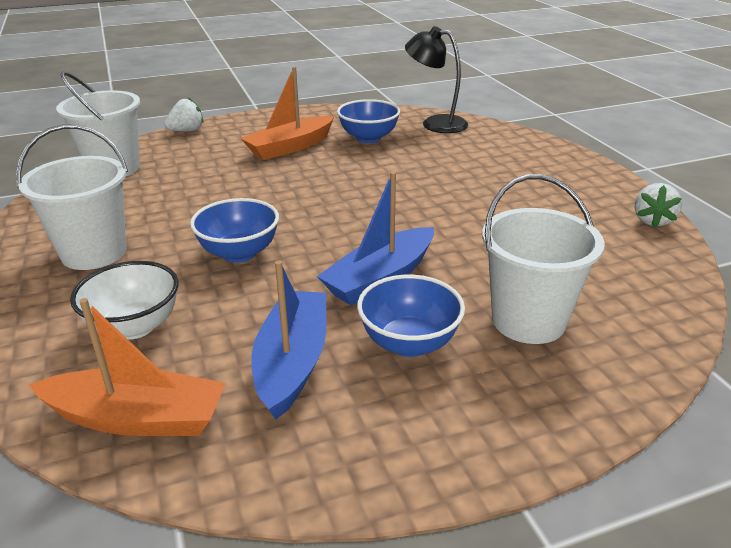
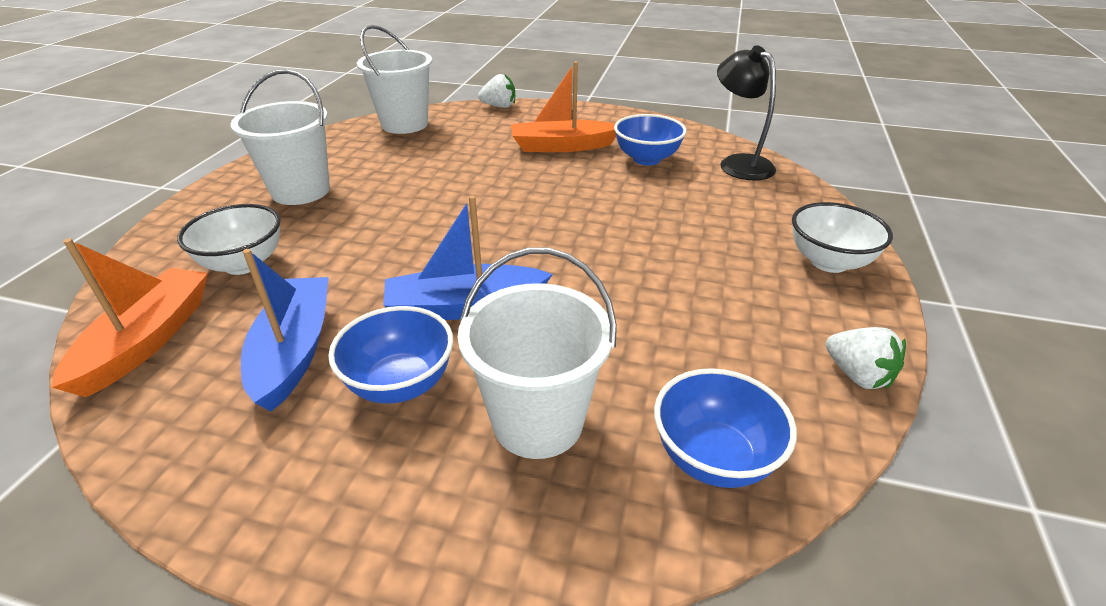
camera: 35 degrees right, 5 degrees up
orange boat [29,298,226,436] -> orange boat turned 120 degrees counterclockwise [52,238,208,397]
blue bowl [190,198,279,263] -> blue bowl moved to [654,368,797,488]
blue boat [251,260,326,420] -> blue boat turned 45 degrees counterclockwise [241,249,329,411]
white strawberry [635,183,682,228] -> white strawberry turned 90 degrees counterclockwise [826,327,906,389]
none -> white bowl [792,202,893,273]

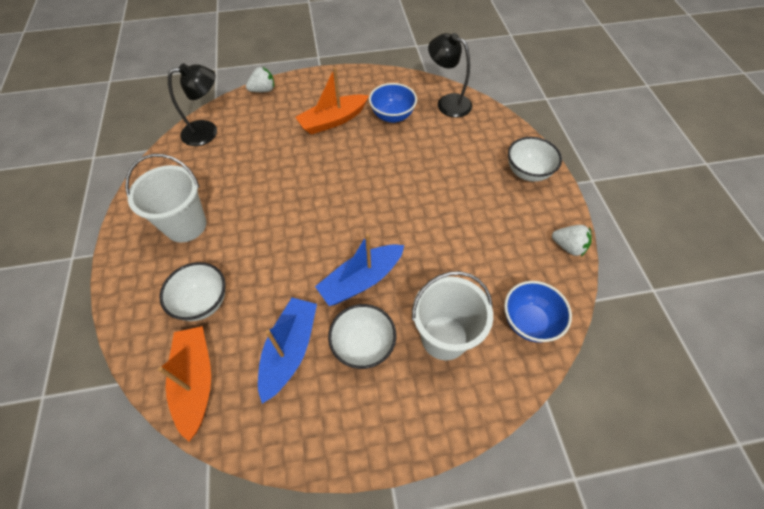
camera: 25 degrees left, 20 degrees up
blue boat [241,249,329,411] -> blue boat turned 45 degrees clockwise [258,298,317,404]
blue bowl [328,306,453,403] -> white bowl [328,304,397,369]
white bucket [357,25,432,134] -> black lamp [168,64,217,146]

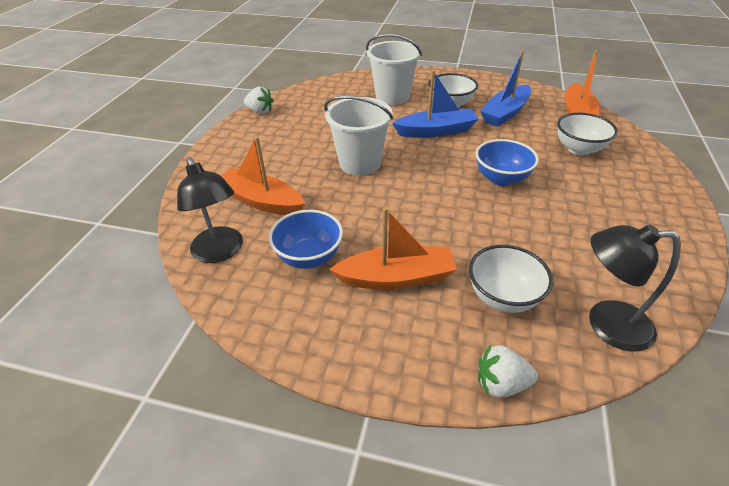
camera: 155 degrees left, 15 degrees down
white bucket [125,154,206,242] -> white bucket moved to [324,96,393,176]
blue bowl [504,281,572,343] -> blue bowl moved to [475,139,539,186]
white bowl [508,137,562,182] -> white bowl moved to [469,245,553,313]
white strawberry [552,225,592,256] -> white strawberry turned 150 degrees clockwise [244,87,274,114]
none -> orange boat [221,137,305,215]

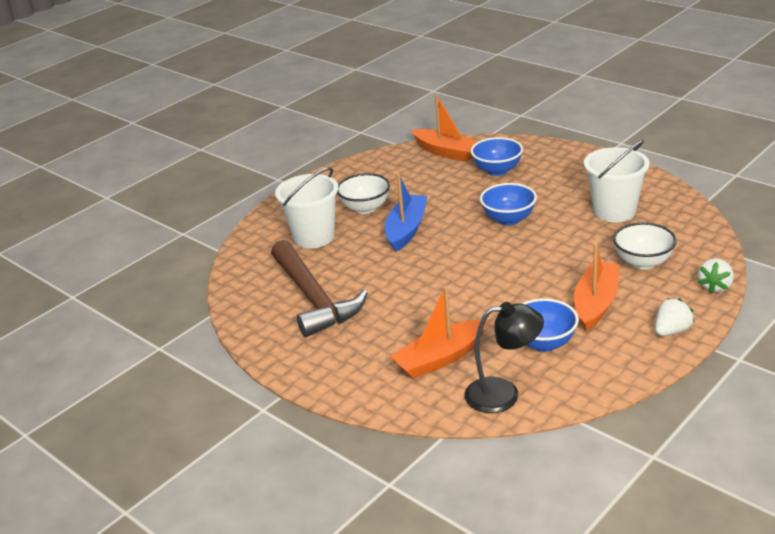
camera: 60 degrees left, 10 degrees down
white strawberry [244,87,274,114] -> white strawberry moved to [655,298,695,336]
white bucket [324,96,393,176] -> white bucket moved to [584,140,649,223]
blue boat [480,50,531,127] -> none
white bowl [557,113,618,155] -> blue bowl [471,137,523,176]
black lamp [589,224,681,352] -> none
none -> brown hammer [271,240,368,337]

